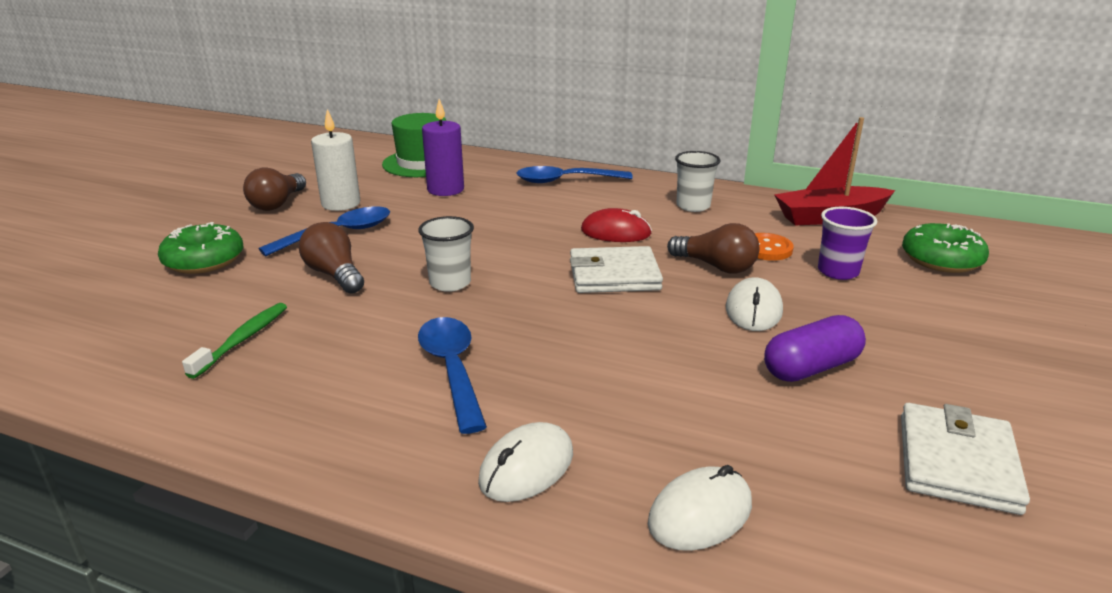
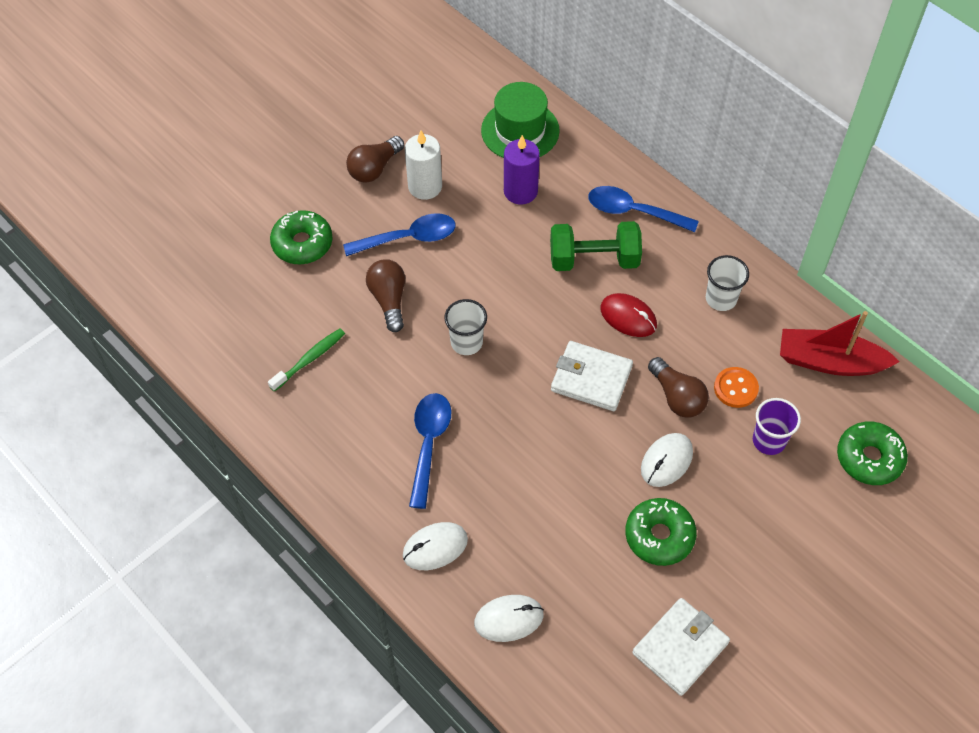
camera: 25 degrees right, 30 degrees up
purple capsule [764,315,866,382] -> green donut [625,498,697,566]
none -> green dumbbell [550,221,642,271]

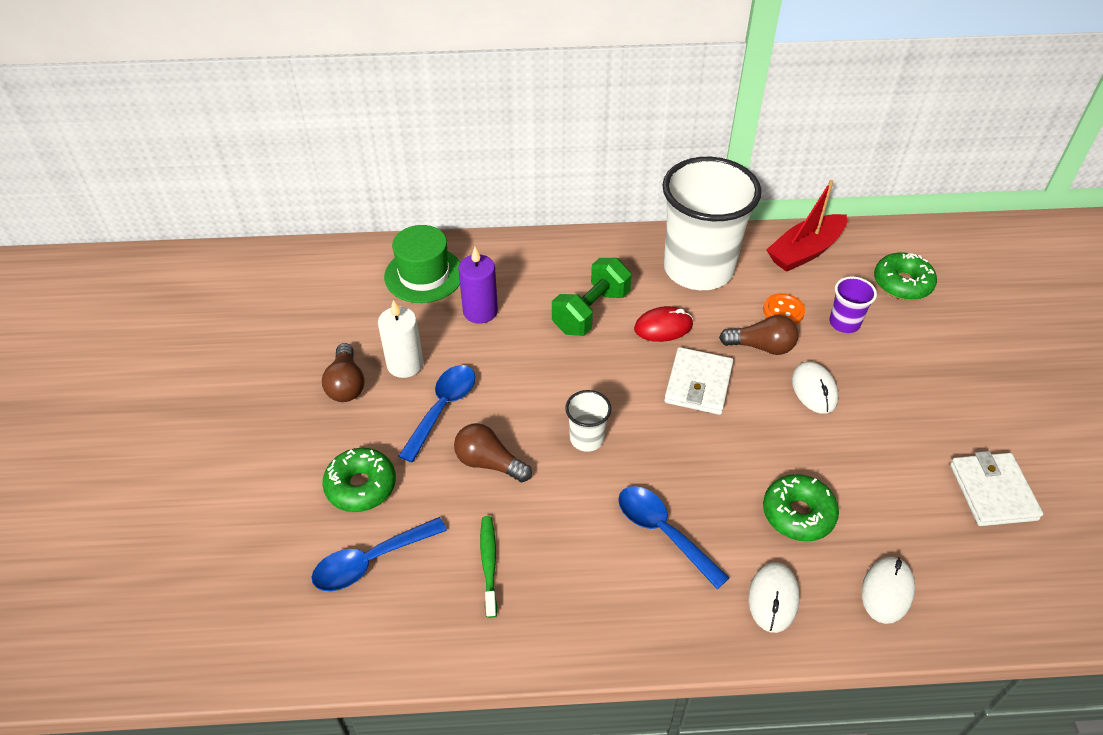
camera: 50 degrees left, 10 degrees down
white wallet [551,341,633,411] -> white wallet turned 45 degrees counterclockwise [664,347,733,415]
blue spoon [588,186,699,232] -> blue spoon moved to [311,517,447,591]
green donut [625,498,697,566] -> green donut moved to [763,474,839,542]
white cup [706,255,749,311] -> white cup [662,157,761,290], size x2.39

